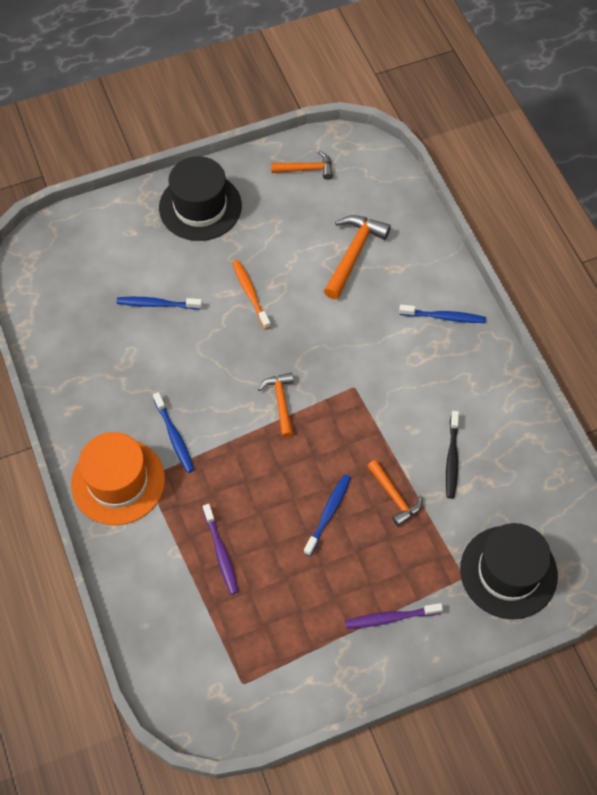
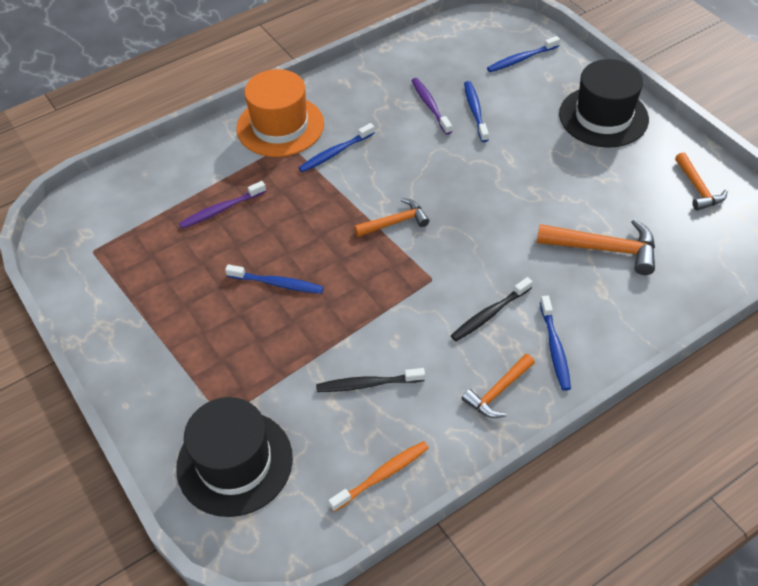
camera: 80 degrees right, 10 degrees down
orange toothbrush [232,260,271,330] -> orange toothbrush moved to [328,441,429,512]
purple toothbrush [345,603,443,629] -> purple toothbrush moved to [411,78,452,135]
orange hammer [367,460,423,526] -> orange hammer moved to [461,354,535,418]
none -> black toothbrush [451,277,533,341]
none -> blue toothbrush [487,36,560,72]

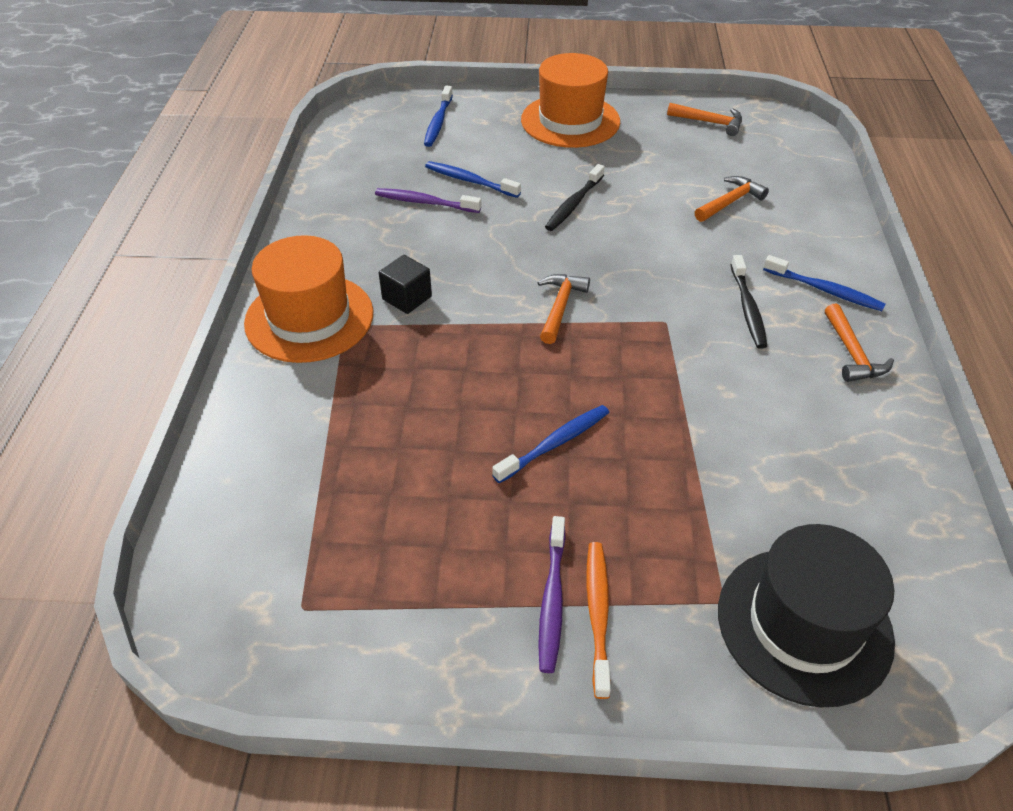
camera: 55 degrees left, 5 degrees down
purple toothbrush [179,181,266,229] -> purple toothbrush moved to [538,516,566,673]
blue toothbrush [299,123,375,173] -> black cube [379,255,432,314]
black toothbrush [316,368,425,392] -> black toothbrush moved to [545,164,605,231]
orange toothbrush [328,441,429,512] -> orange toothbrush moved to [587,542,611,699]
orange hammer [537,219,655,275] -> orange hammer [695,176,769,222], size x0.64
black hat [559,59,649,148] -> orange hat [521,53,620,148]

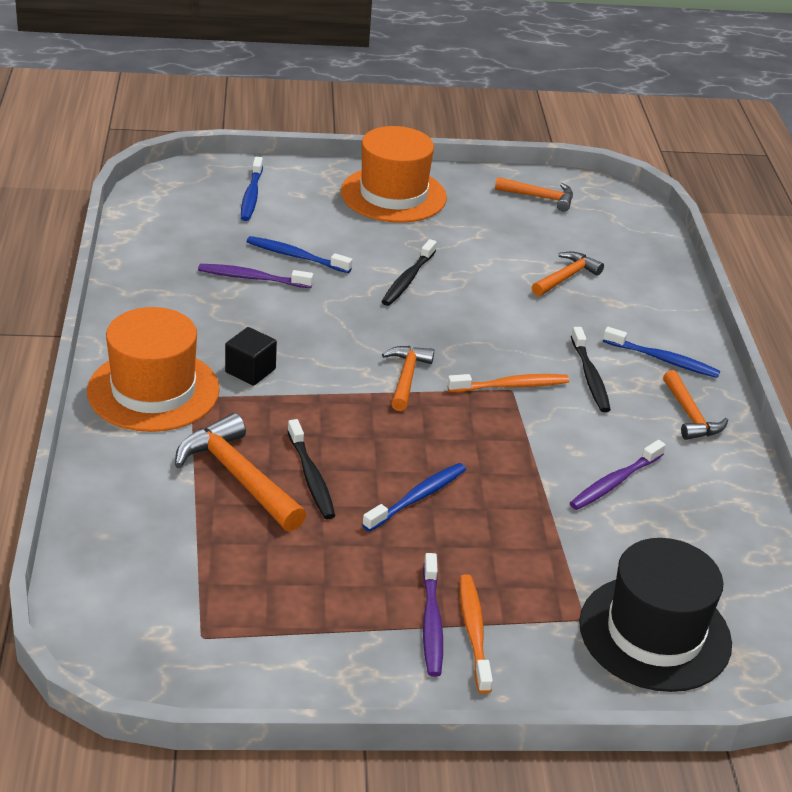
camera: 10 degrees left, 10 degrees down
none -> orange hammer [175,413,306,531]
none -> black toothbrush [288,419,335,519]
none -> orange toothbrush [447,374,569,392]
none -> purple toothbrush [570,440,666,510]

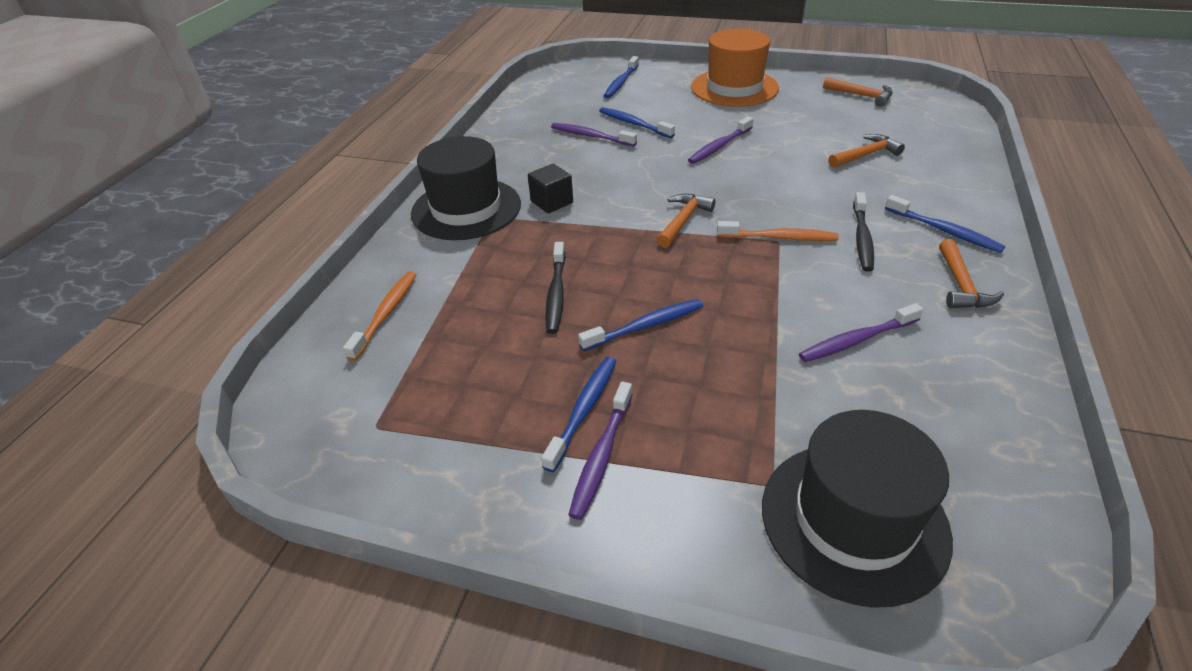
camera: 25 degrees right, 5 degrees up
orange hat [87,307,220,432] -> black hat [411,136,521,240]
orange hammer [175,413,306,531] -> none
black toothbrush [381,239,437,306] -> purple toothbrush [688,116,753,164]
orange toothbrush [460,575,493,694] -> orange toothbrush moved to [343,271,417,361]
none -> blue toothbrush [541,357,617,472]

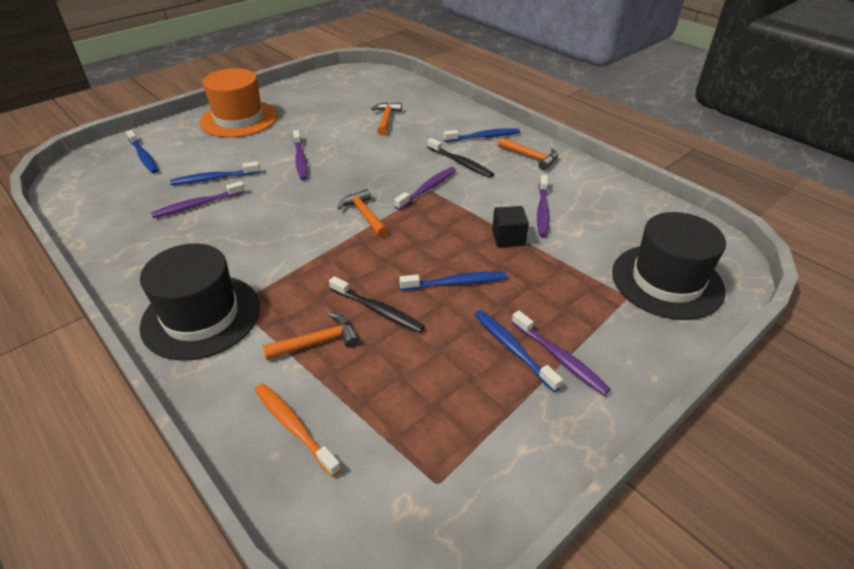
camera: 60 degrees left, 0 degrees up
black cube [528,164,573,213] -> black cube moved to [492,206,529,247]
blue toothbrush [578,299,703,351] -> blue toothbrush turned 75 degrees clockwise [399,272,507,290]
orange toothbrush [717,221,839,241] -> purple toothbrush [394,167,456,210]
orange hammer [823,77,893,107] -> orange hammer moved to [263,312,359,360]

